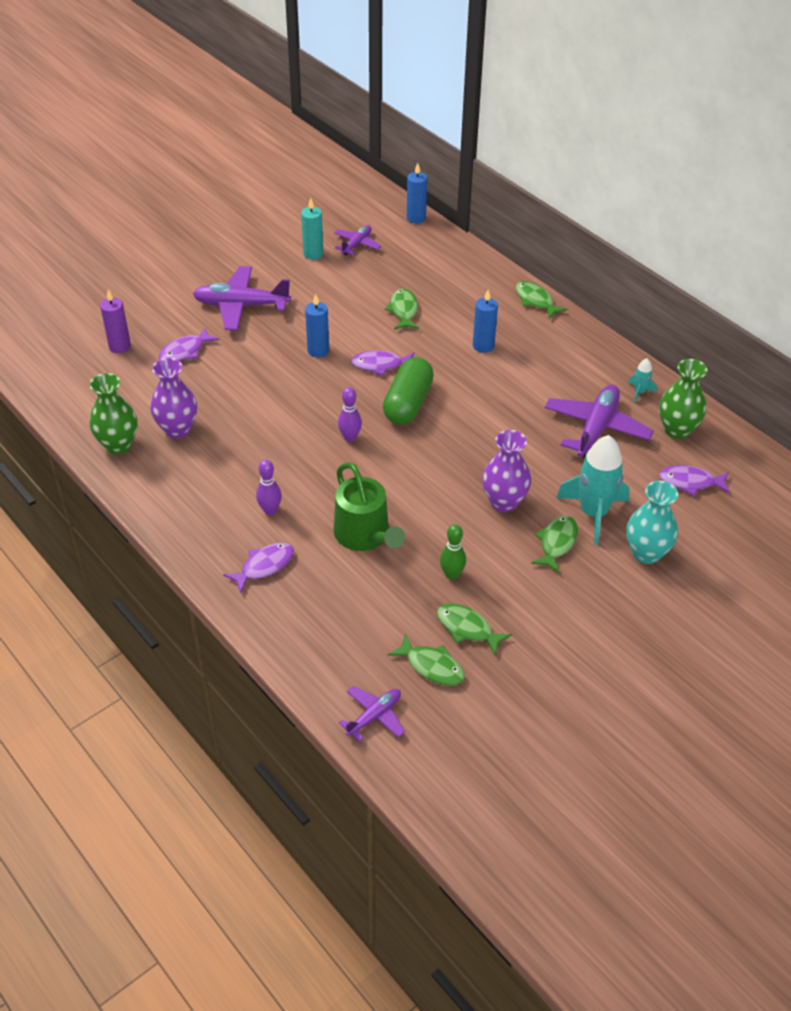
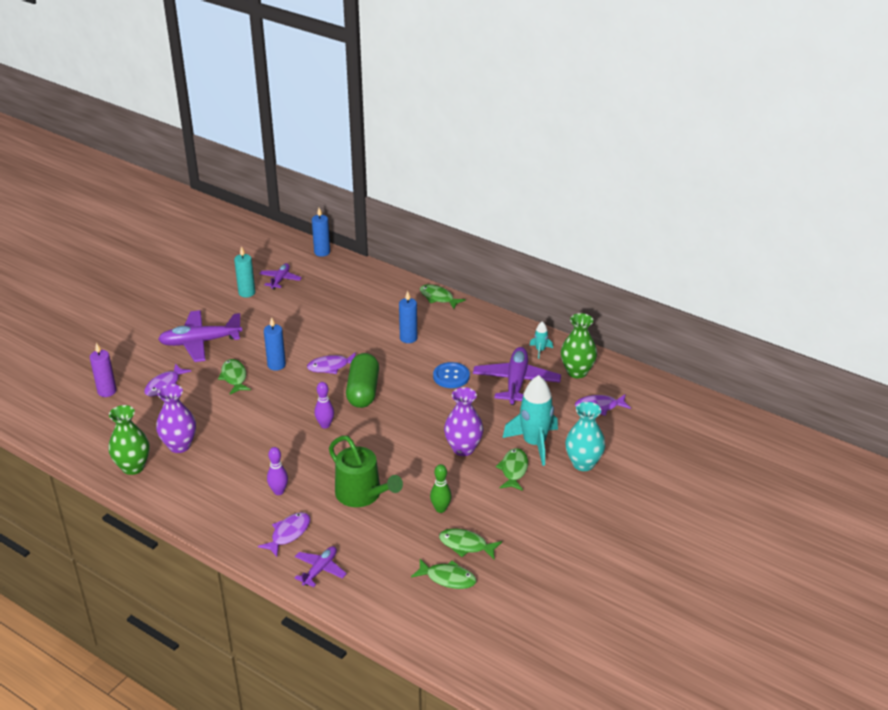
camera: 15 degrees left, 10 degrees down
purple plane [339,686,405,742] -> purple plane moved to [295,546,347,587]
green fish [385,289,419,330] -> green fish moved to [218,359,251,394]
none -> blue button [433,362,470,388]

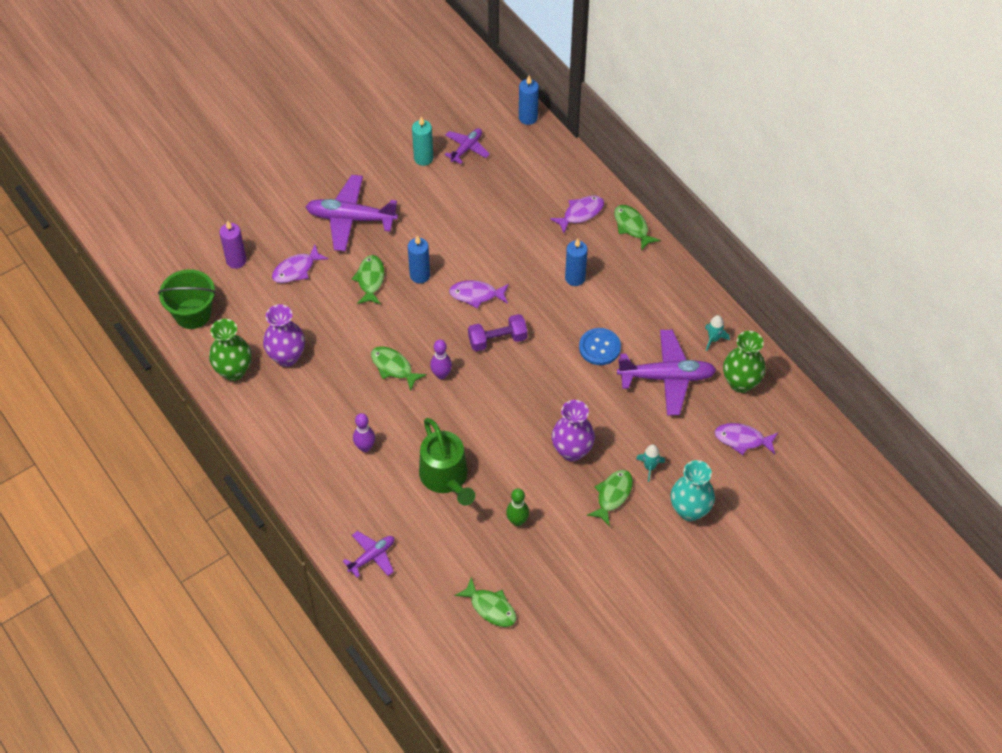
camera: 20 degrees right, 20 degrees up
purple fish [258,512,310,557] -> purple fish moved to [550,195,604,234]
green capsule [346,353,379,408] -> purple dumbbell [468,314,528,352]
green fish [439,528,502,559] -> green fish moved to [371,346,427,391]
purple plane [473,347,561,405] -> purple plane turned 60 degrees clockwise [617,330,716,415]
turquoise rocket [503,375,558,466] -> turquoise rocket [636,444,665,482], size x0.45
none -> green bucket [158,269,216,329]

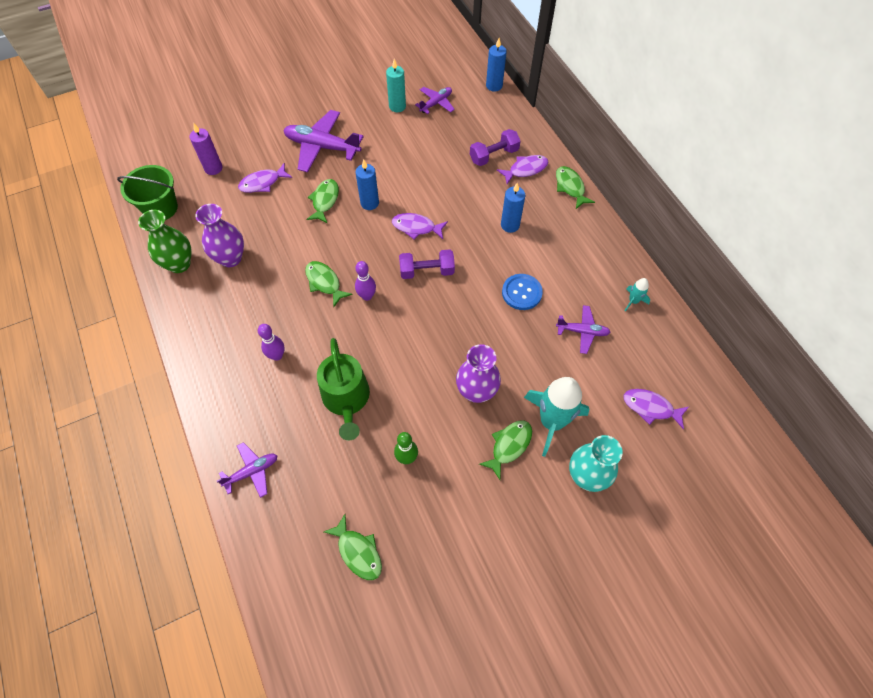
camera: 10 degrees right, 5 degrees up
purple plane [617,330,716,415] -> purple plane [556,305,610,354], size x0.55
turquoise rocket [636,444,665,482] -> turquoise rocket [524,377,590,457], size x2.21
green vase [723,331,766,393] -> none
none -> purple dumbbell [470,129,521,166]

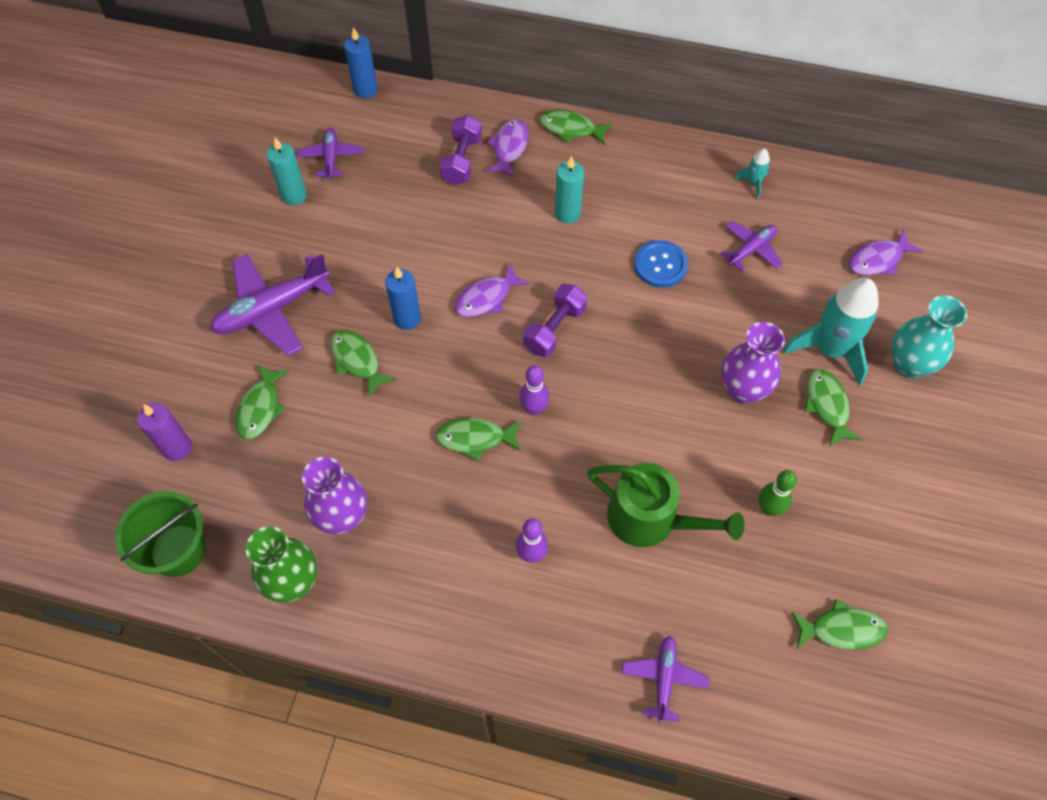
camera: 50 degrees left, 0 degrees up
purple fish [238,163,292,193] -> green fish [235,364,289,440]
blue candle [501,183,525,233] -> turquoise candle [555,156,584,224]

